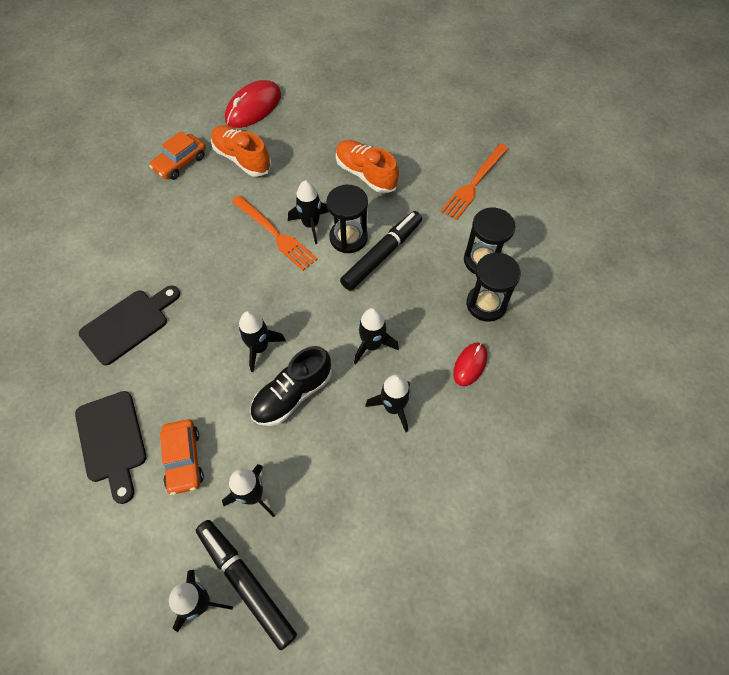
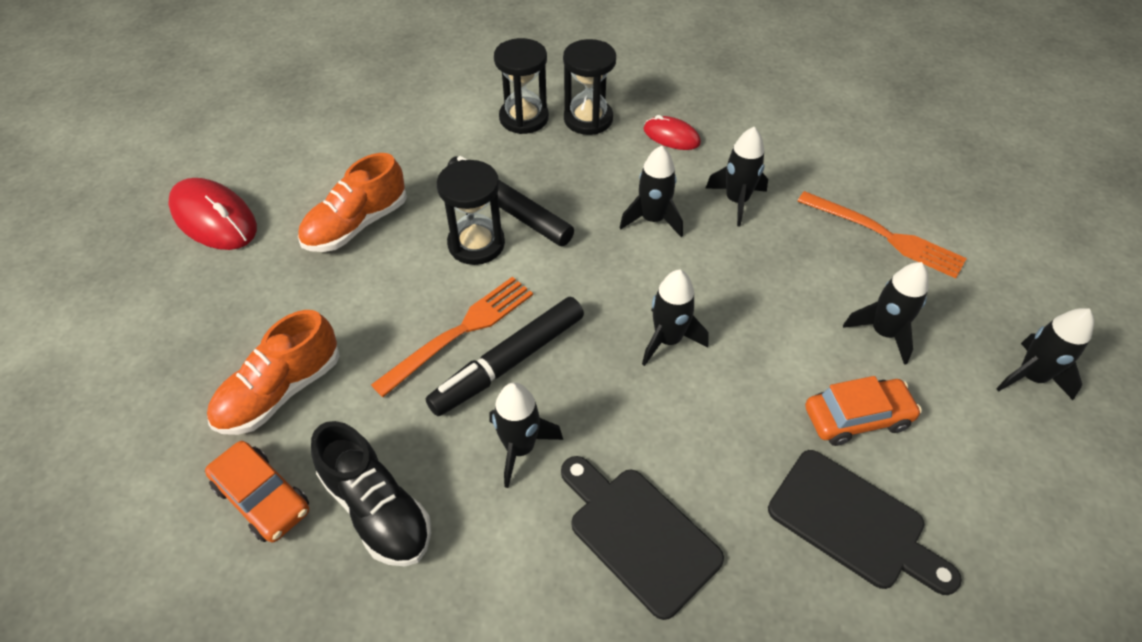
camera: 90 degrees left, 10 degrees down
black cutting board [75,391,146,504] -> black cutting board turned 60 degrees clockwise [768,450,962,595]
black marker [196,520,297,650] -> black marker moved to [426,297,584,416]
red mouse [225,80,281,128] -> red mouse moved to [168,178,257,250]
black shoe [250,346,332,426] -> black shoe moved to [311,421,431,566]
black rocket [288,180,329,244] -> black rocket moved to [489,382,563,488]
orange fork [441,144,508,220] -> orange fork moved to [798,191,967,278]

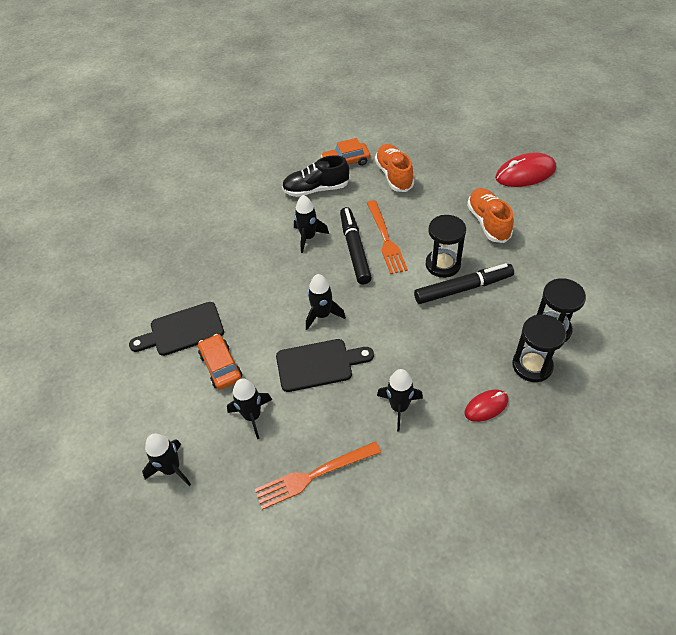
camera: 125 degrees right, 0 degrees up
black cutting board [561,456,724,620] -> black cutting board moved to [276,339,374,392]
black rocket [619,146,683,237] -> none
orange car [805,376,922,446] -> orange car turned 135 degrees clockwise [198,334,242,390]

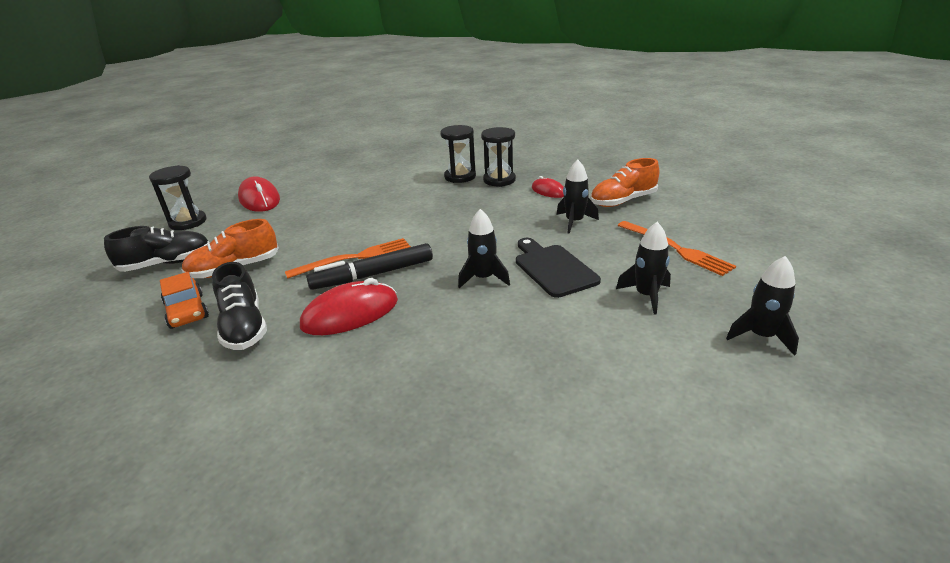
camera: 105 degrees left, 20 degrees down
black cutting board [129,302,224,356] -> none
orange car [198,334,242,390] -> none
black rocket [294,195,329,253] -> red mouse [300,278,398,335]
black marker [414,263,514,304] -> none
black hourglass [426,215,466,278] -> black hourglass moved to [149,165,207,230]
orange shoe [467,188,514,243] -> orange shoe moved to [590,158,659,207]
none -> black shoe [104,226,210,272]

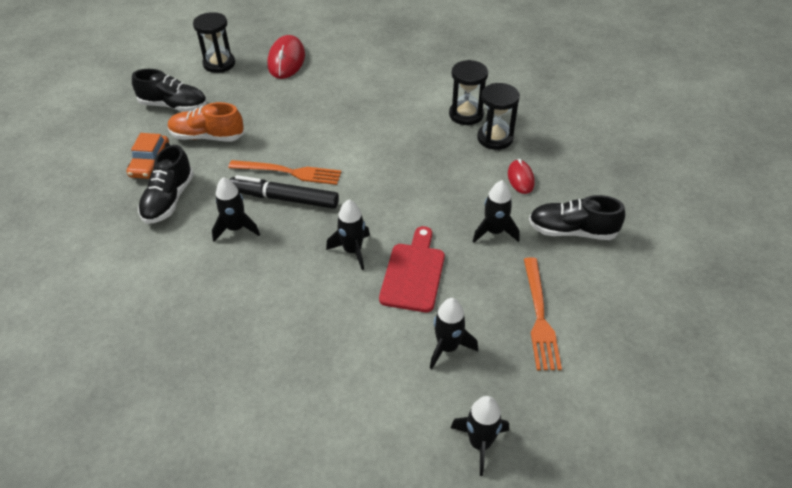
camera: 35 degrees right, 15 degrees up
red mouse [300,278,398,335] -> black rocket [212,177,260,242]
black cutting board [516,238,601,298] -> red cutting board [379,226,445,312]
orange shoe [590,158,659,207] -> black shoe [529,195,625,240]

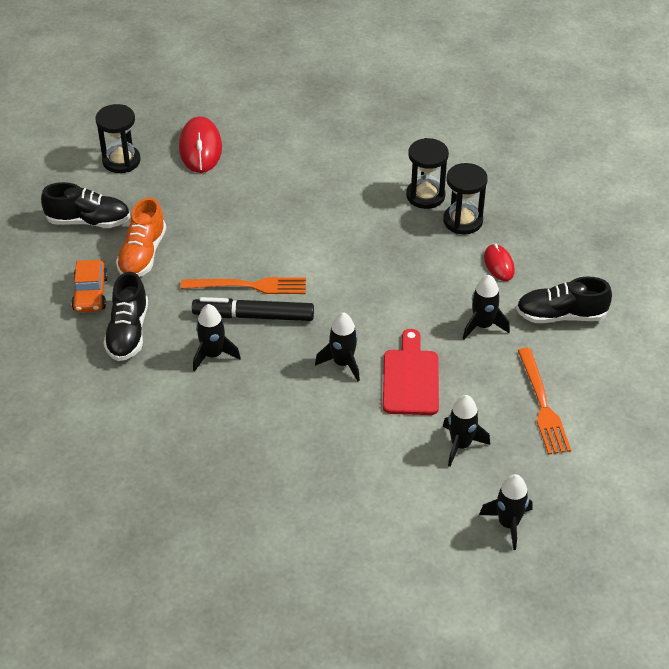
camera: 10 degrees left, 0 degrees up
orange shoe [168,102,244,142] -> orange shoe turned 75 degrees counterclockwise [116,198,166,277]

